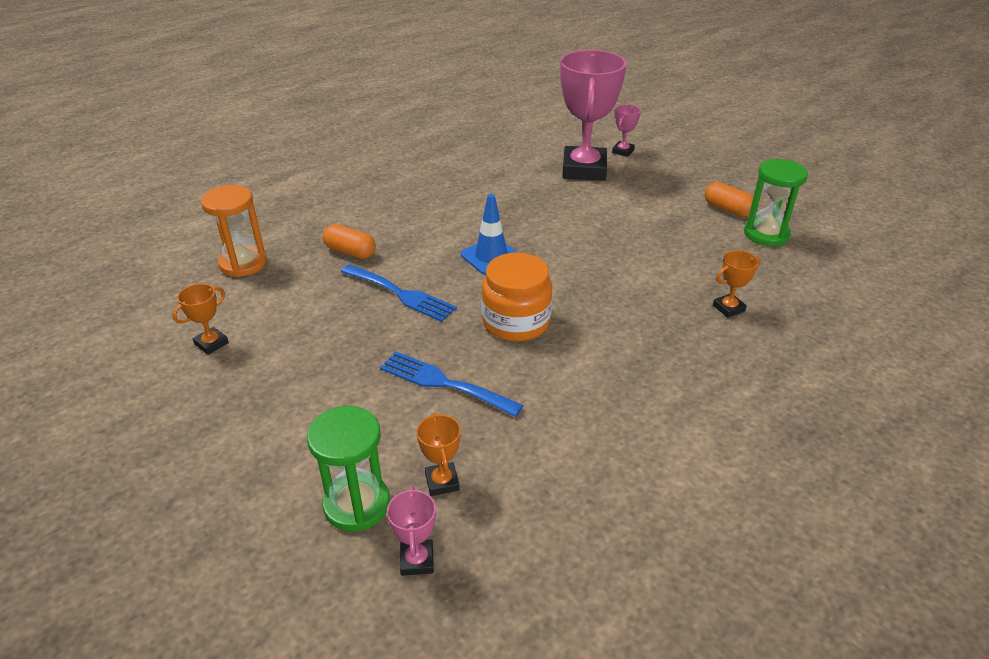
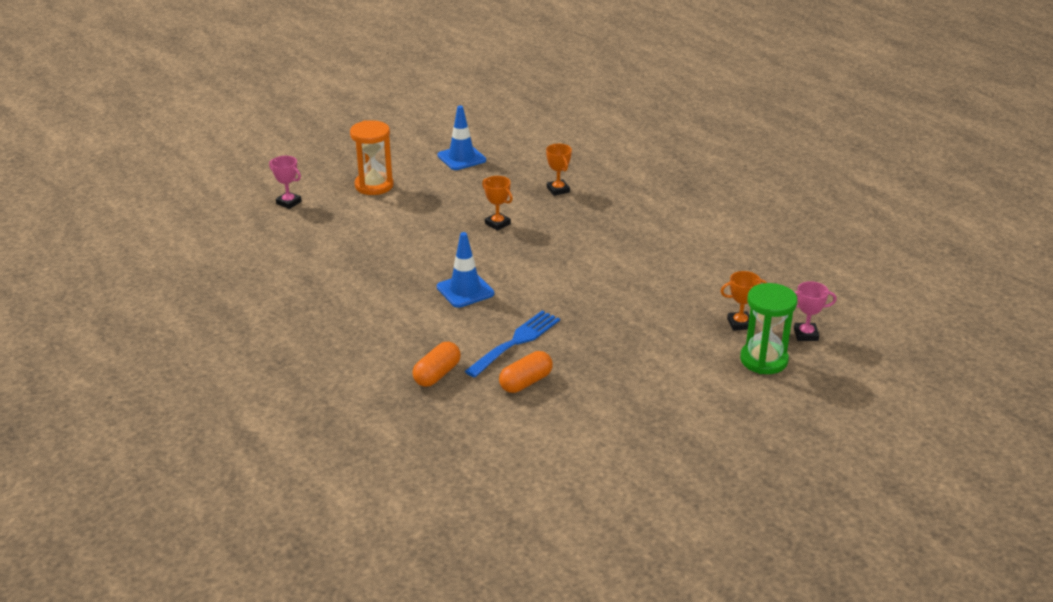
camera: 85 degrees left, 5 degrees down
orange trophy [172,284,229,355] -> orange trophy moved to [482,176,513,231]
orange hourglass [201,185,267,277] -> orange hourglass moved to [350,120,394,195]
blue fork [380,351,524,417] -> none
orange jar [481,252,552,341] -> none
pink trophy [560,50,627,181] -> none
orange capsule [705,182,754,217] -> orange capsule moved to [499,351,553,393]
green hourglass [744,159,808,246] -> blue traffic cone [437,106,486,170]

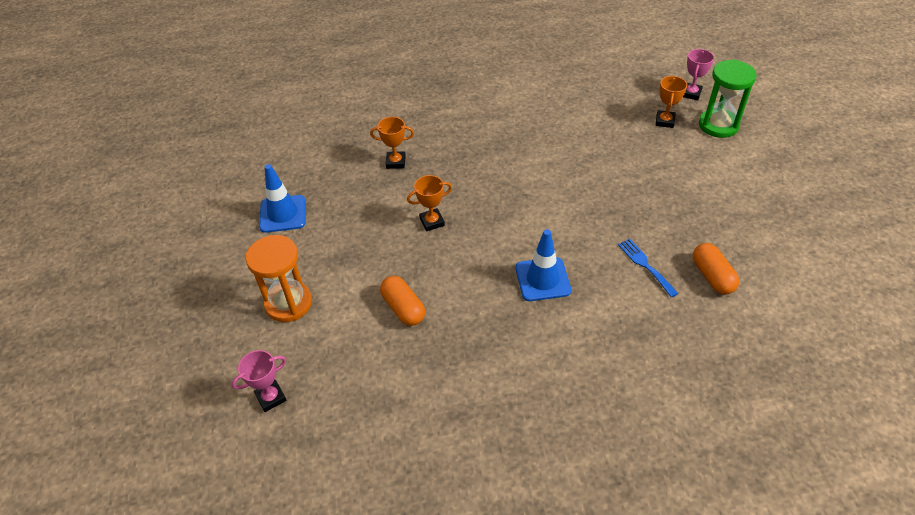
camera: 65 degrees left, 15 degrees up
orange capsule [412,342,461,387] -> orange capsule moved to [380,276,425,326]
blue fork [465,311,560,378] -> blue fork [618,239,679,298], size x0.64

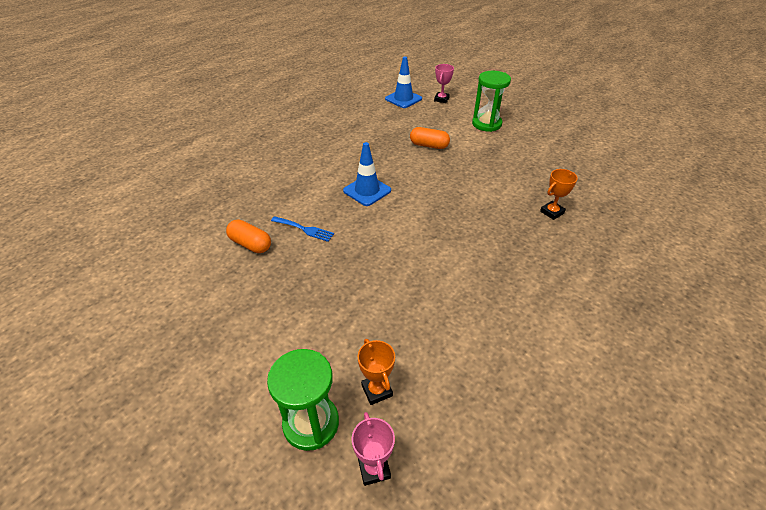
camera: 140 degrees right, 5 degrees down
orange hourglass [246,235,312,322] -> green hourglass [472,71,511,132]
blue traffic cone [259,164,305,233] -> blue traffic cone moved to [385,57,422,108]
orange trophy [407,175,452,231] -> none

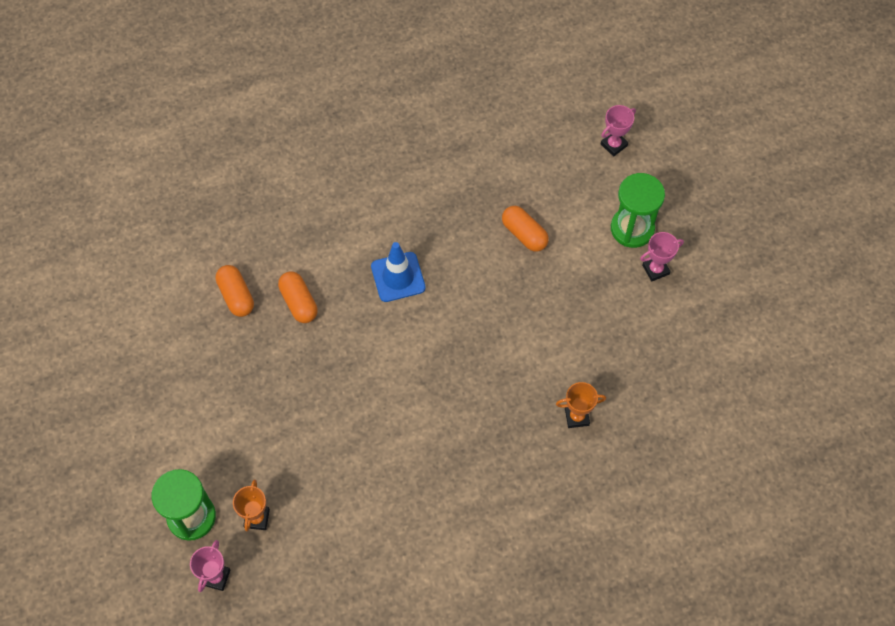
camera: 30 degrees right, 20 degrees up
blue fork [271,216,334,242] -> orange capsule [278,271,318,323]
blue traffic cone [385,57,422,108] -> none
none -> pink trophy [640,232,684,282]

